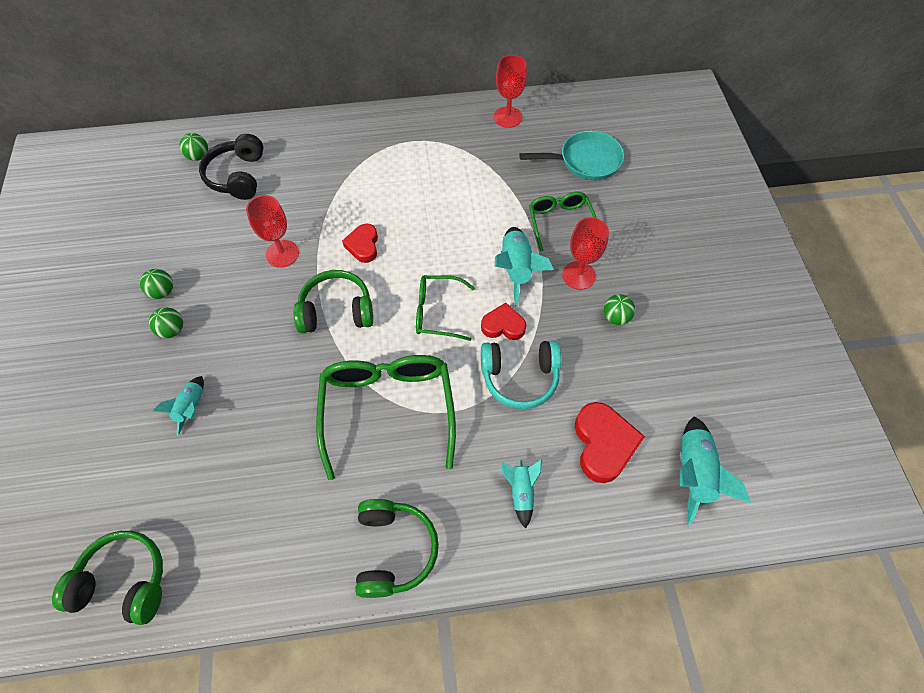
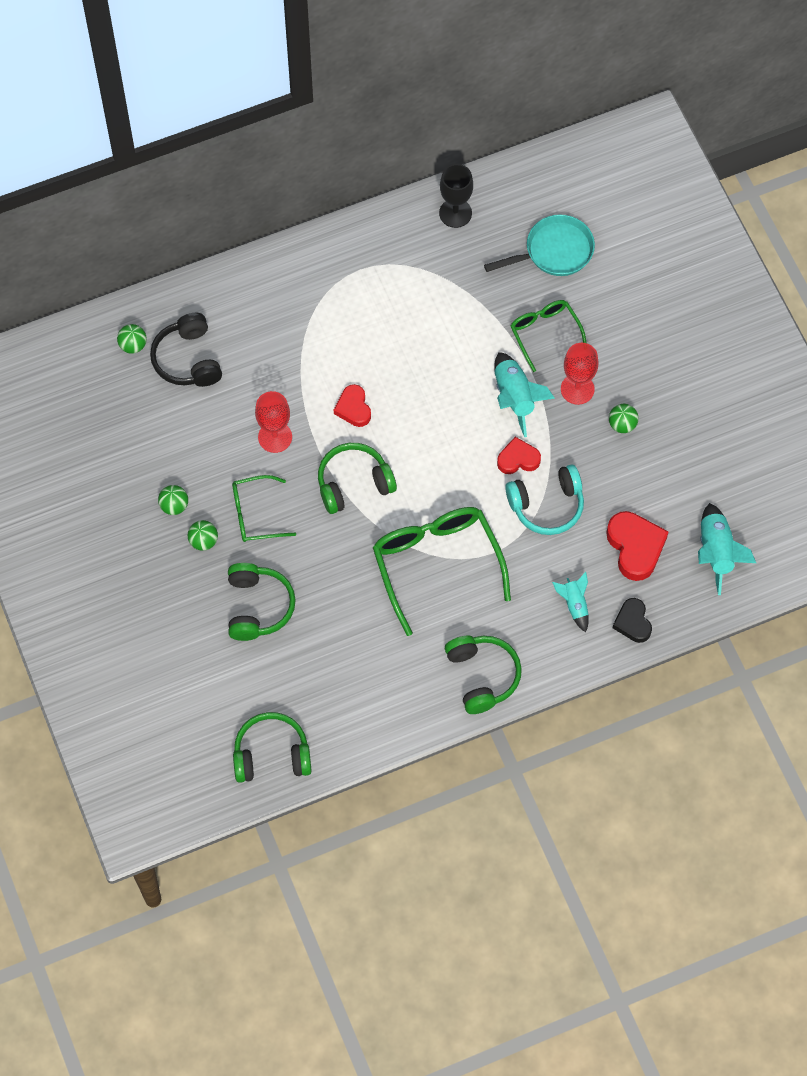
camera: 15 degrees left, 5 degrees up
turquoise rocket [153,376,204,435] -> green headphones [228,563,296,641]
green glasses [416,275,475,341] -> green glasses moved to [232,475,296,542]
red goblet [494,55,527,128] -> black goblet [439,164,473,228]
none -> black heart [613,598,652,643]

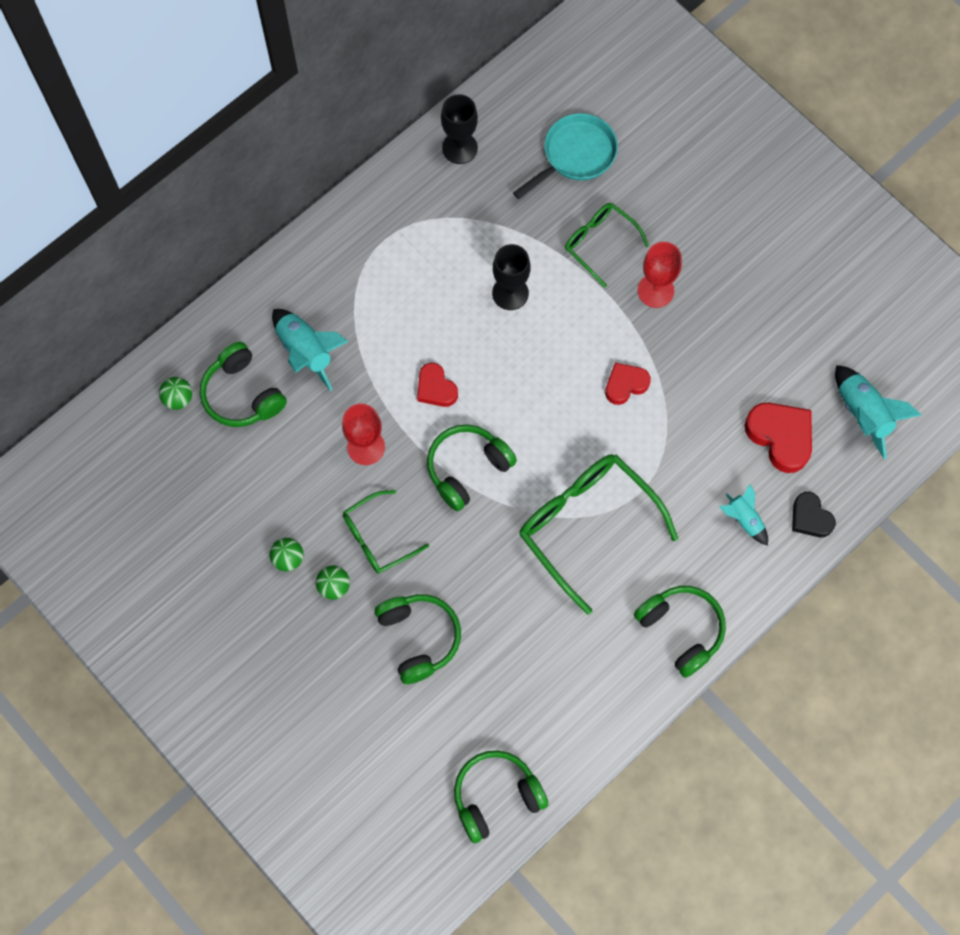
camera: 20 degrees left, 5 degrees up
black headphones [150,313,222,387] -> green headphones [200,342,287,427]
turquoise rocket [495,352,555,437] -> turquoise rocket moved to [272,309,349,391]
turquoise headphones [505,464,584,535] -> none
green ball [609,404,639,433] -> none
none -> black goblet [492,244,530,310]

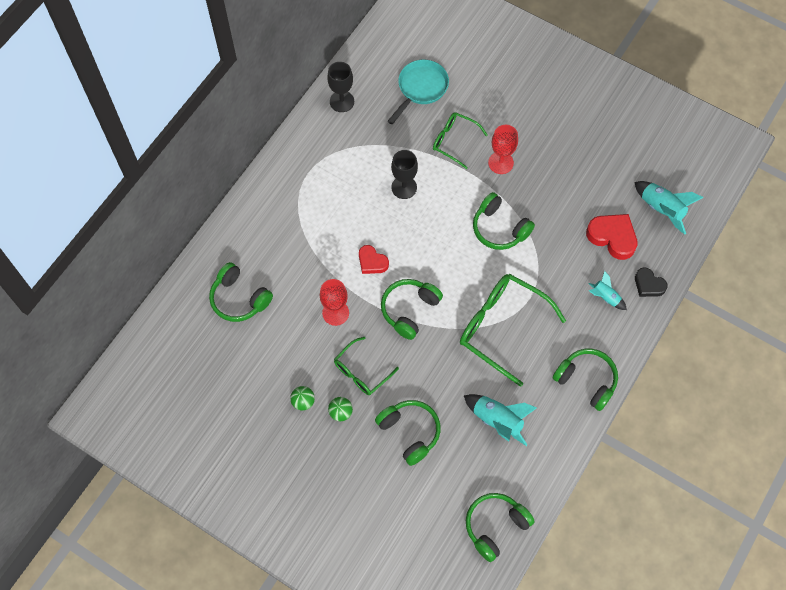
camera: 15 degrees left, 5 degrees down
green ball [159,377,192,410] -> none
turquoise rocket [272,309,349,391] -> turquoise rocket moved to [464,394,537,446]
red heart [605,363,651,405] -> green headphones [473,192,535,250]

